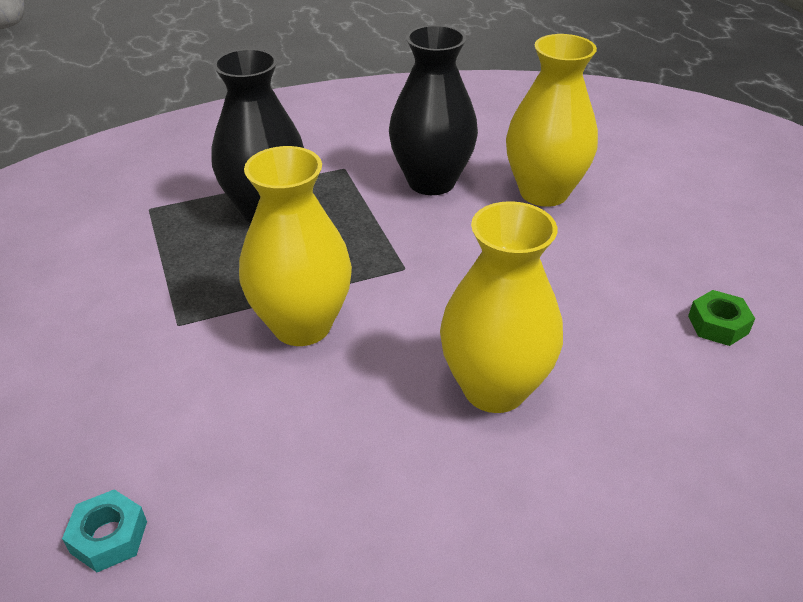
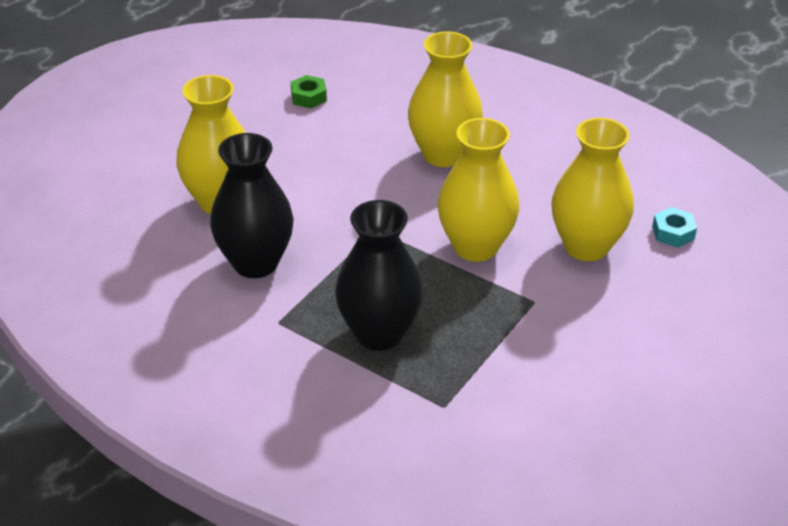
camera: 125 degrees left, 0 degrees up
none -> yellow vase [551,118,634,261]

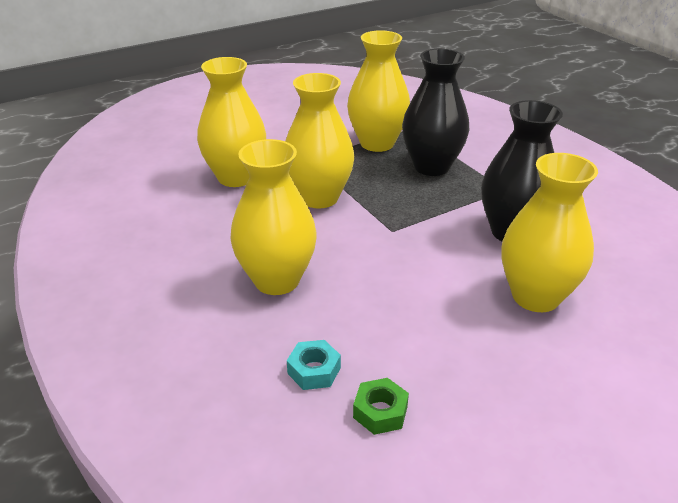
camera: 155 degrees left, 5 degrees down
turquoise nut [652,207,697,248] -> turquoise nut moved to [287,340,341,390]
none -> yellow vase [347,30,410,152]

